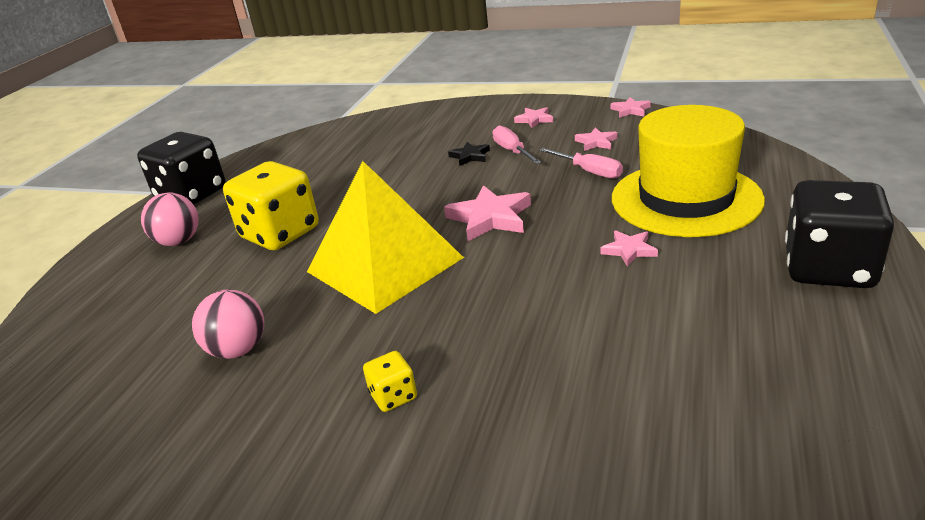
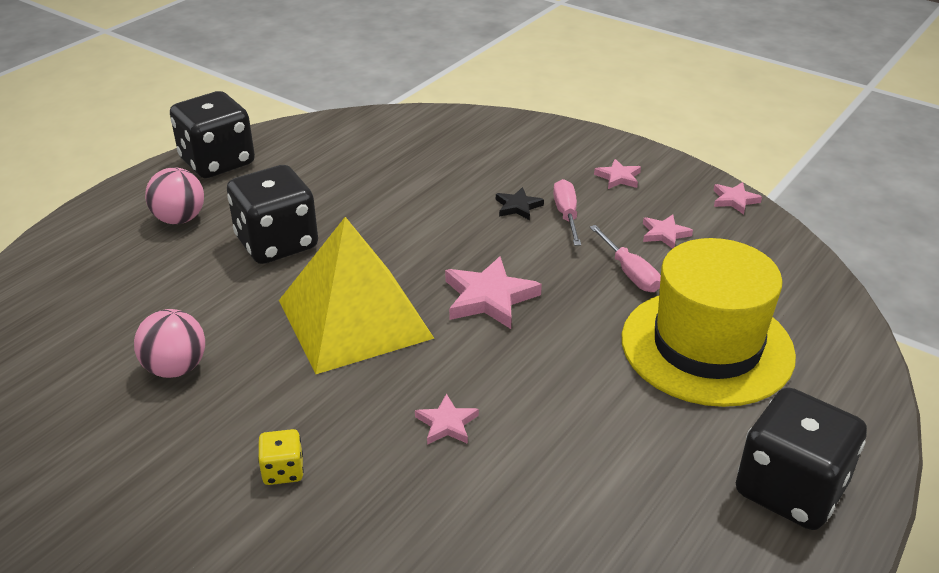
camera: 15 degrees right, 5 degrees up
yellow dice [223,161,319,250] -> black dice [227,165,318,264]
pink star [600,230,658,267] -> pink star moved to [415,394,479,445]

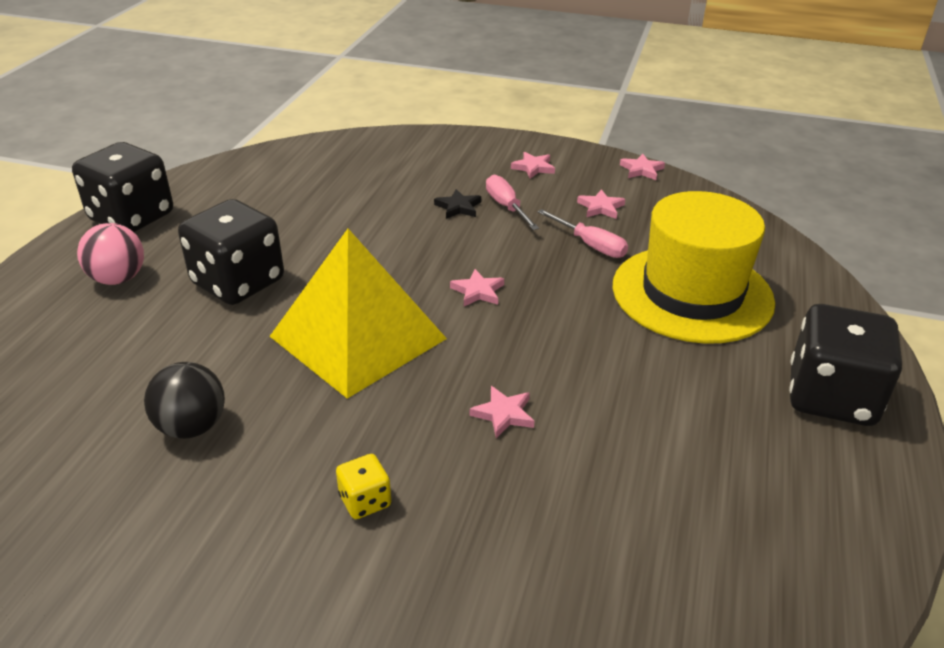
camera: 20 degrees left, 0 degrees up
pink ball [134,309,205,378] -> black ball [144,362,225,439]
pink star [445,256,542,329] -> pink star [450,269,504,306], size x0.56

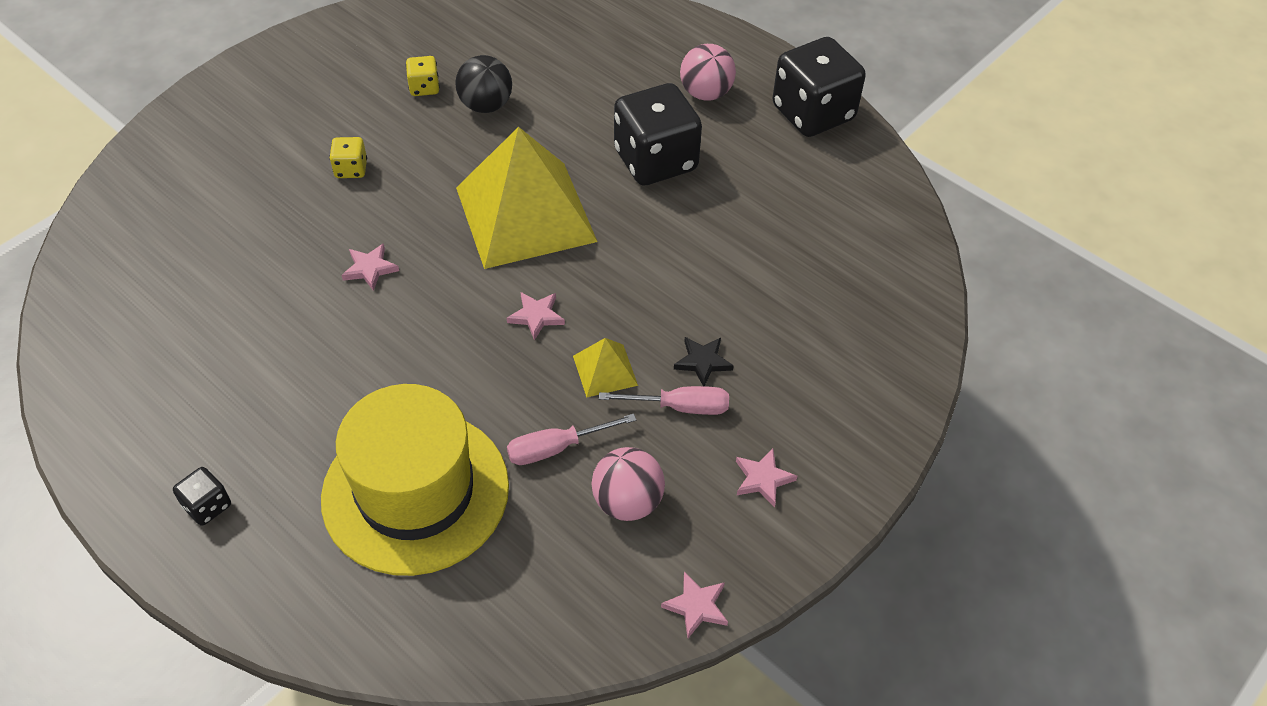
camera: 115 degrees right, 15 degrees up
pink star [577,189,625,219] -> pink ball [591,447,665,521]
black dice [789,304,902,426] -> black dice [173,467,231,526], size x0.45
none -> yellow dice [406,56,440,96]
none -> yellow pyramid [573,338,638,398]

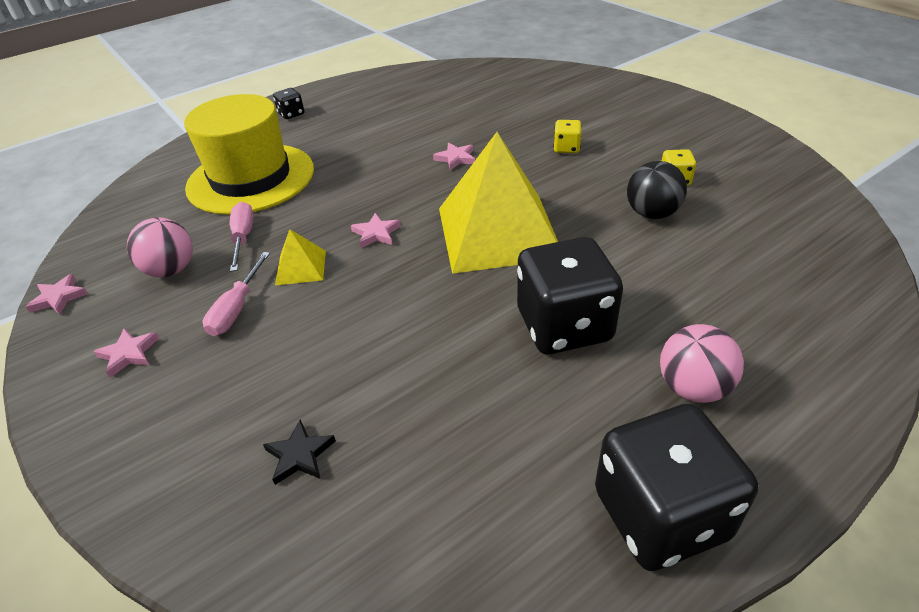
camera: 105 degrees right, 10 degrees down
black star [674,337,734,386] -> black star moved to [263,420,336,485]

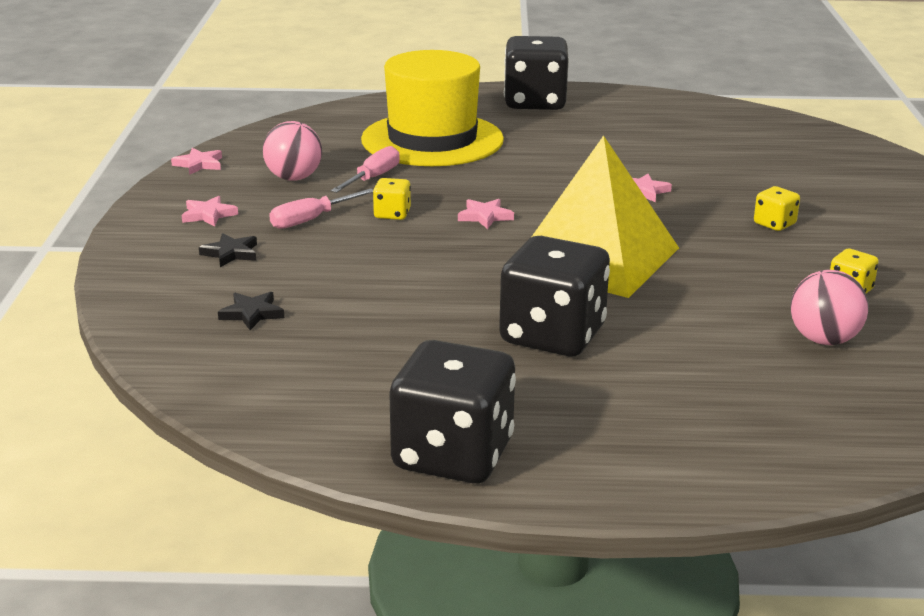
camera: 35 degrees right, 15 degrees down
black dice [273,88,304,119] -> black dice [504,36,569,110], size x2.25
yellow pyramid [275,229,326,285] -> yellow dice [373,178,411,220]
black ball [627,161,687,219] -> none
pink ball [660,324,744,403] -> pink ball moved to [790,270,869,345]
none -> black star [199,233,257,267]

